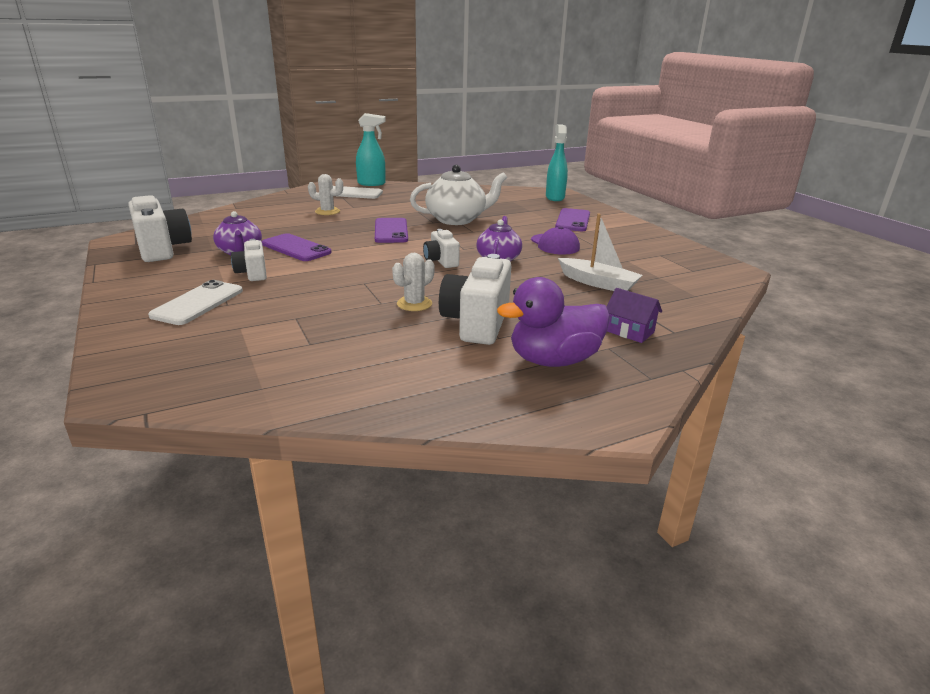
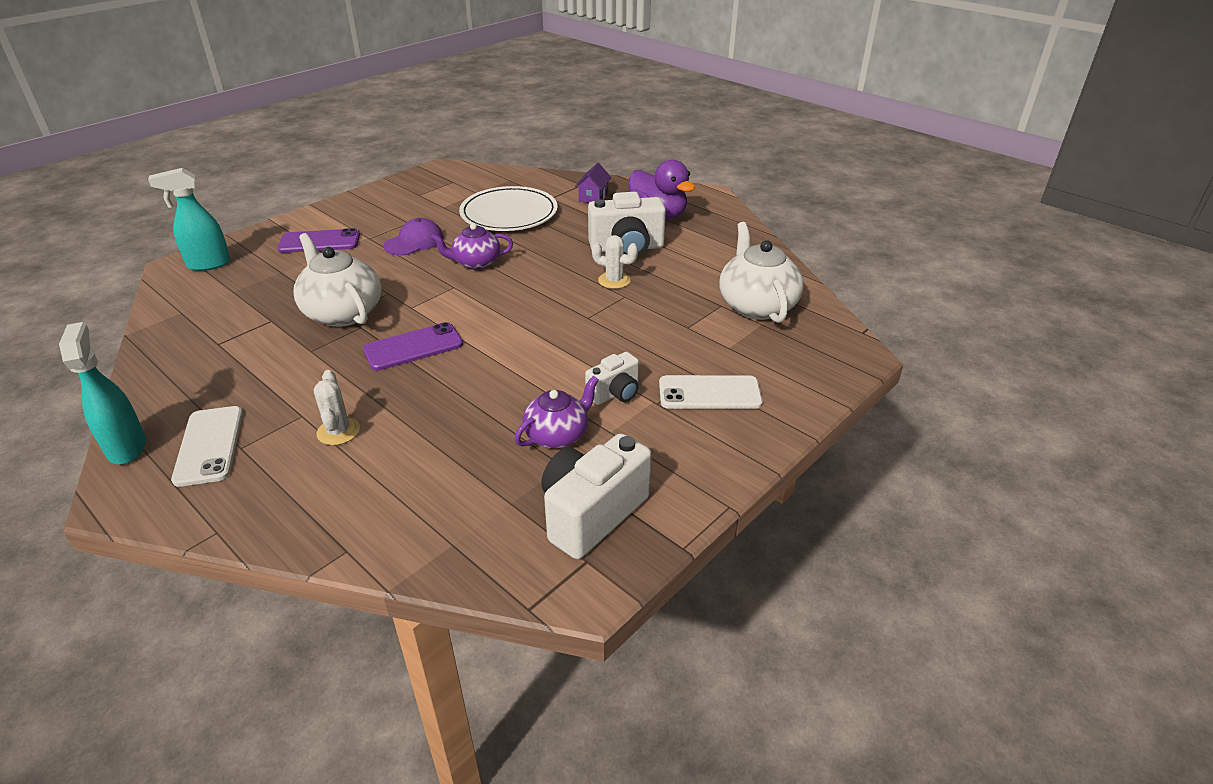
camera: 110 degrees left, 10 degrees up
purple phone [261,233,332,261] -> none
white camera [423,229,460,268] -> none
white boat [558,214,643,291] -> white plate [459,186,558,231]
none -> white teapot [719,222,804,323]

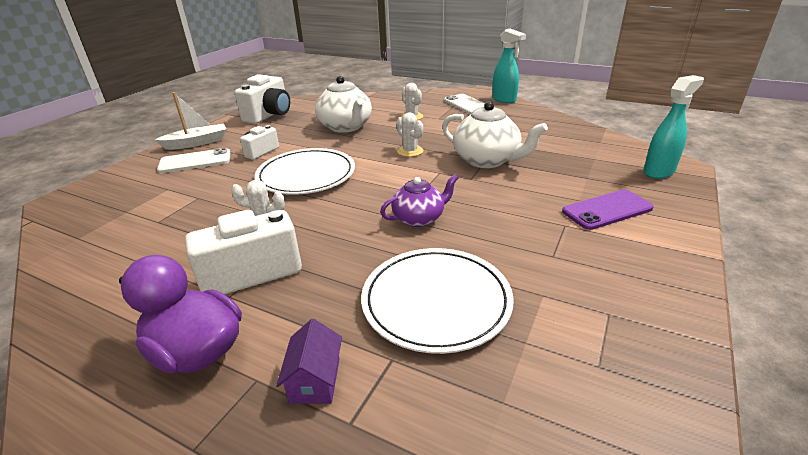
camera: 165 degrees right, 5 degrees down
purple phone [363,322,463,371] -> white cactus [396,112,423,157]
purple cap [384,218,444,256] -> none
purple teapot [515,376,599,448] -> none
white teapot [719,222,804,323] -> white teapot moved to [315,76,372,133]
none -> white boat [155,92,226,150]
none -> white plate [255,148,355,195]

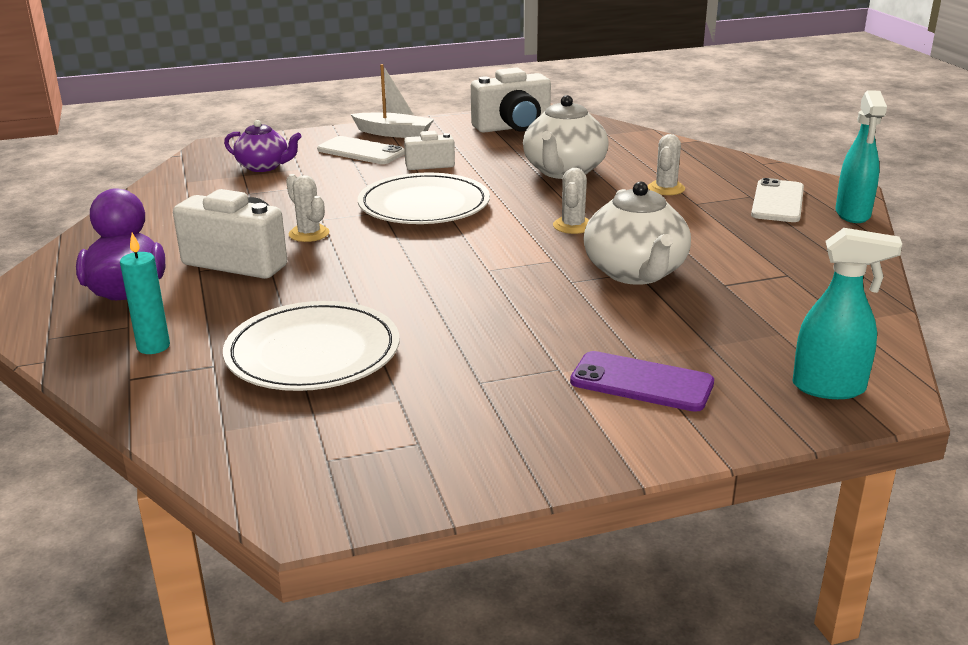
camera: 45 degrees right, 5 degrees down
purple house [276,319,342,404] -> turquoise candle [120,233,170,354]
purple teapot [380,174,458,227] -> purple teapot moved to [224,120,302,172]

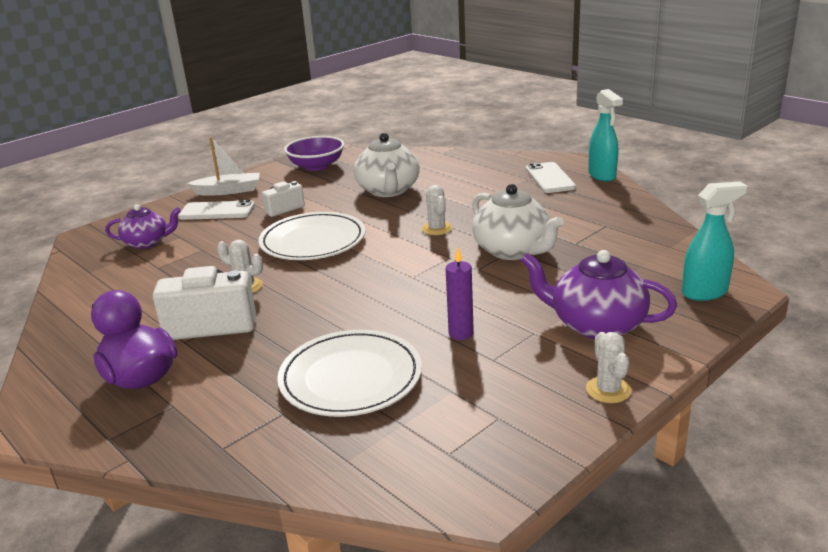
camera: 25 degrees left, 0 degrees up
turquoise candle [120,233,170,354] -> none
white camera [471,68,551,133] -> purple bowl [284,136,344,171]
purple phone [570,351,714,412] -> purple teapot [520,250,677,339]
white cactus [648,134,685,195] -> white cactus moved to [586,332,631,403]
none -> purple candle [446,247,474,340]

